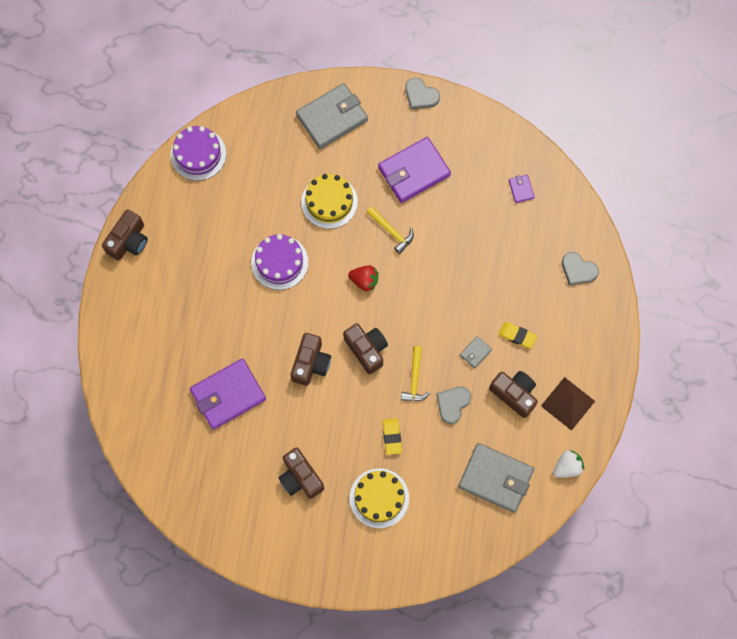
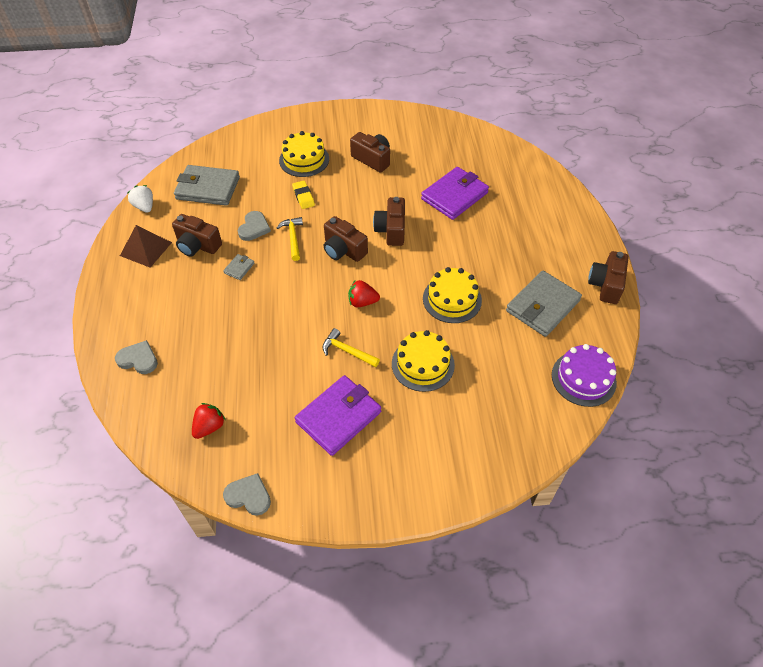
camera: 165 degrees right, 20 degrees down
purple cake [251,234,308,290] -> yellow cake [423,267,482,323]
grey wallet [296,83,368,149] -> grey wallet moved to [506,271,582,337]
grey heart [405,78,440,109] -> grey heart moved to [223,473,271,516]
yellow eraser [498,322,537,349] -> none
purple wallet [509,175,535,203] -> red strawberry [192,403,226,439]
white strawberry [553,450,584,478] -> white strawberry turned 105 degrees clockwise [128,185,153,213]

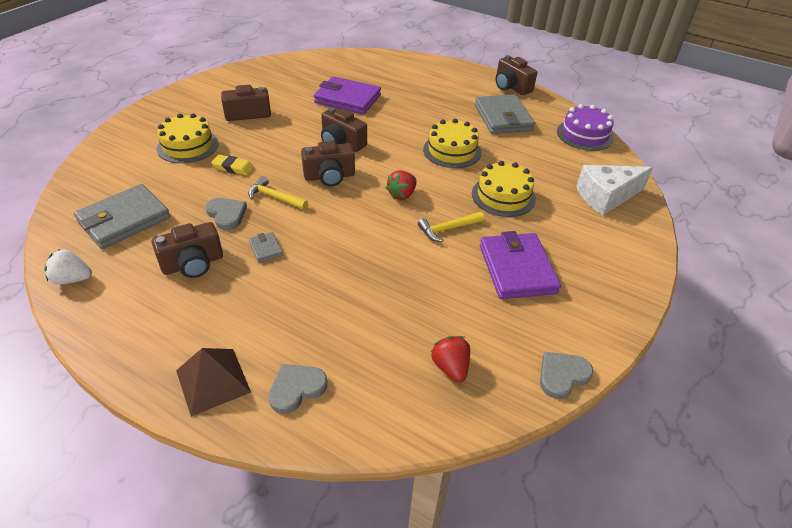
camera: 55 degrees left, 10 degrees down
brown pyramid [120,225,172,268] -> brown pyramid moved to [176,348,251,417]
purple wallet [421,167,489,220] -> purple wallet turned 60 degrees counterclockwise [314,76,381,114]
none -> white cheese [576,165,653,215]

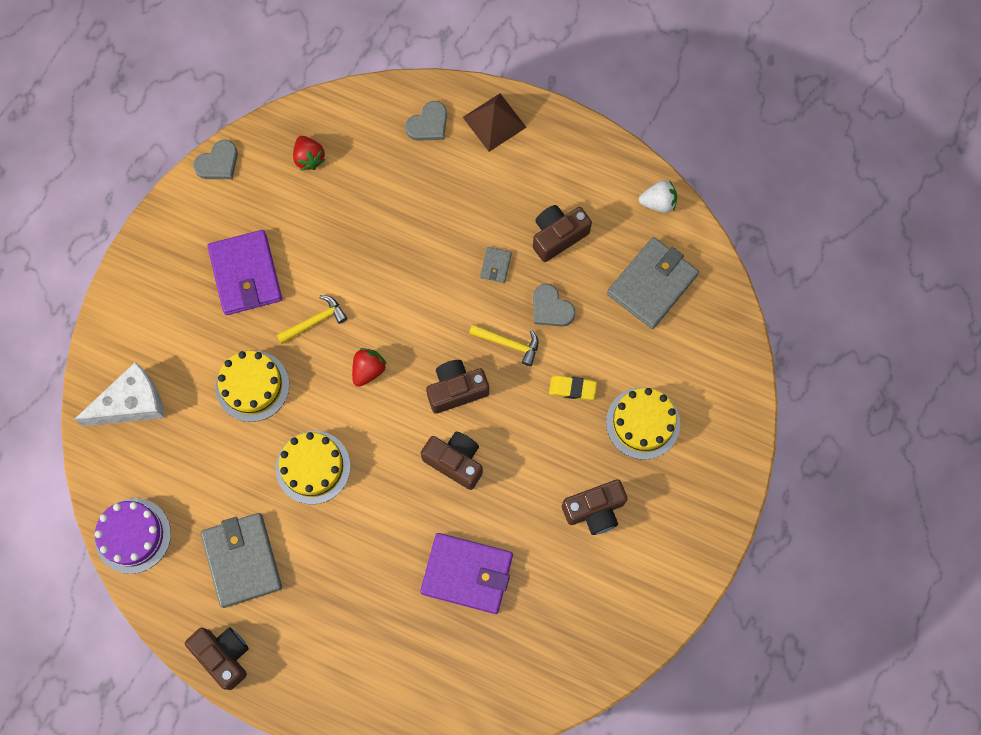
camera: 175 degrees right, 30 degrees up
grey wallet [249,232,283,262] -> grey wallet turned 45 degrees clockwise [480,247,512,283]

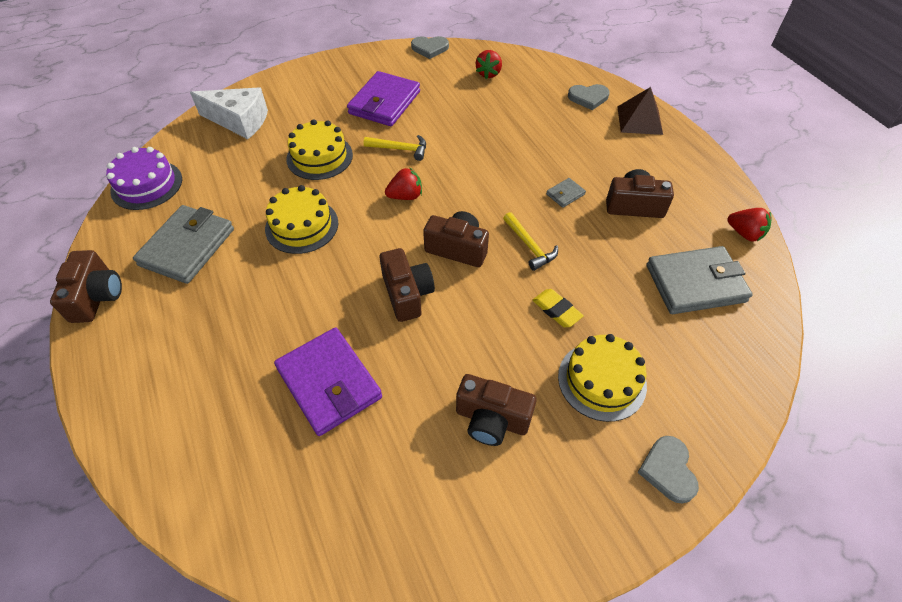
camera: 40 degrees right, 20 degrees down
grey heart [533,284,576,327] -> grey heart moved to [637,436,699,504]
white strawberry [639,180,677,213] -> red strawberry [727,208,771,241]

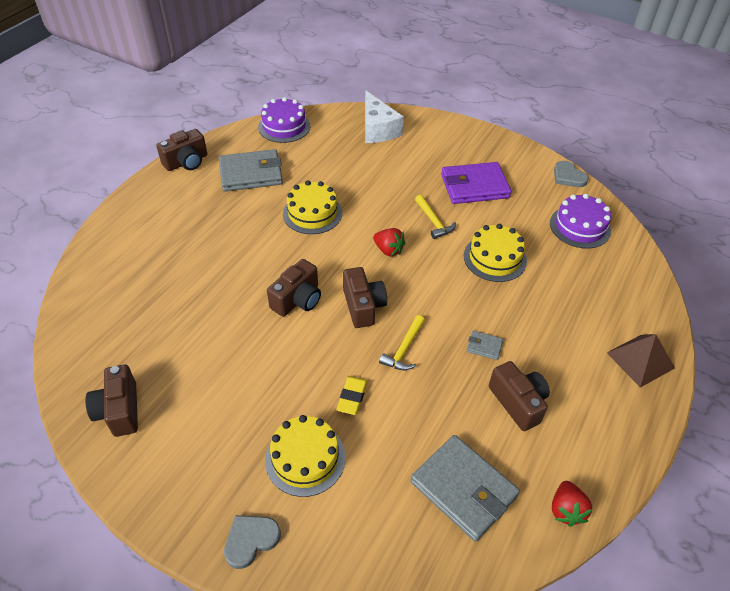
camera: 55 degrees right, 5 degrees down
purple wallet [274,328,382,436] -> none
yellow cake [286,119,353,180] -> yellow cake moved to [464,224,527,282]
brown camera [456,374,537,446] -> brown camera moved to [85,364,138,437]
red strawberry [476,50,502,79] -> purple cake [550,194,611,249]
grey heart [568,84,610,110] -> none

